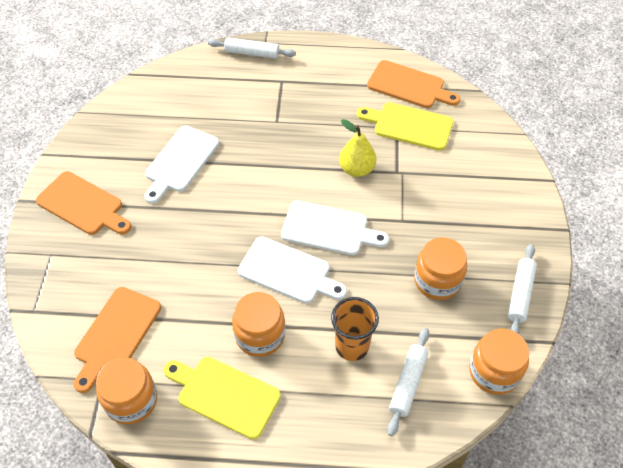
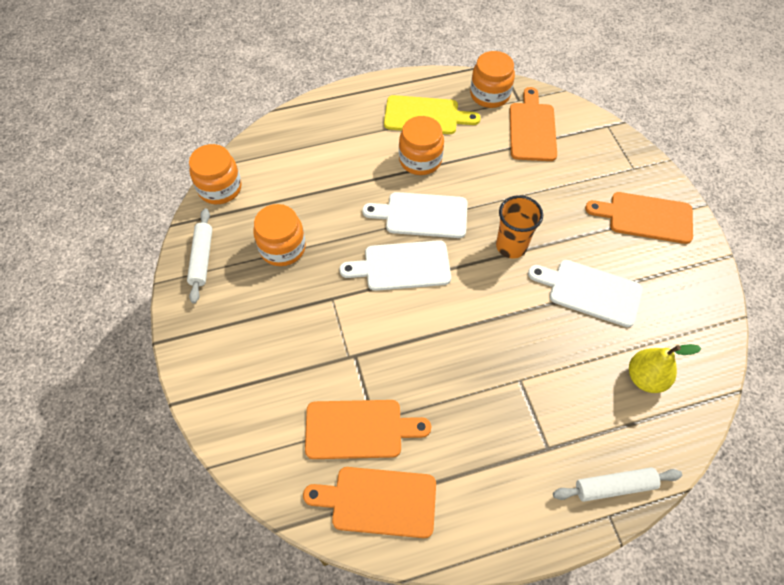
camera: 160 degrees right, 5 degrees up
white cutting board [144,126,219,204] -> white cutting board turned 75 degrees counterclockwise [528,260,643,327]
orange cup [331,297,379,361] -> orange cup moved to [496,195,543,258]
yellow pear [339,119,376,177] -> yellow pear moved to [629,344,701,393]
yellow cutting board [357,102,453,151] -> orange cutting board [305,400,431,459]
white rolling pin [387,328,430,436] -> none

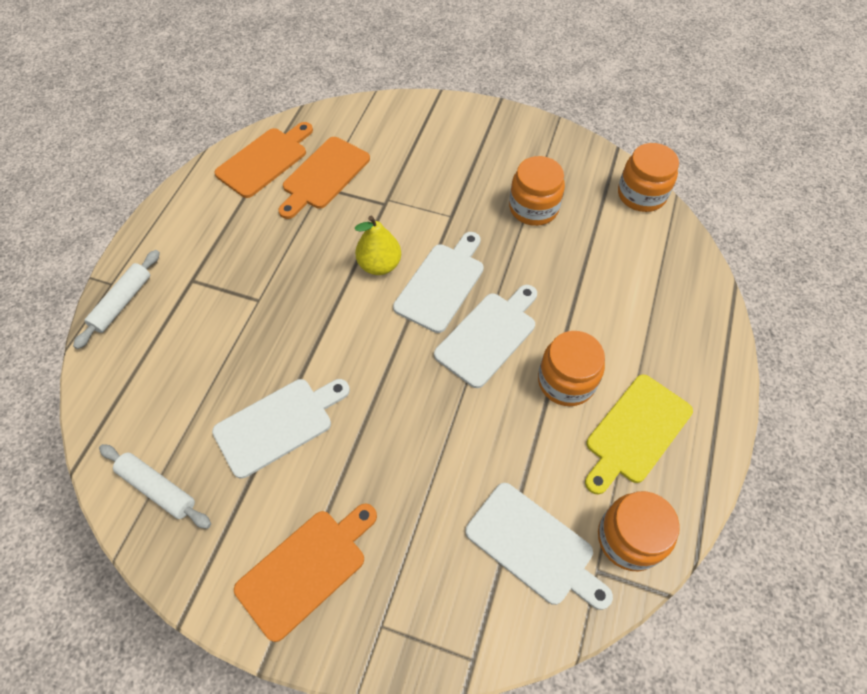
camera: 125 degrees right, 0 degrees up
white rolling pin [187,208,212,303] -> white rolling pin moved to [99,444,211,529]
orange cup [496,195,543,258] -> none
orange cutting board [509,87,557,161] -> white cutting board [465,483,613,610]
yellow pear [629,344,701,393] -> yellow pear moved to [355,216,401,275]

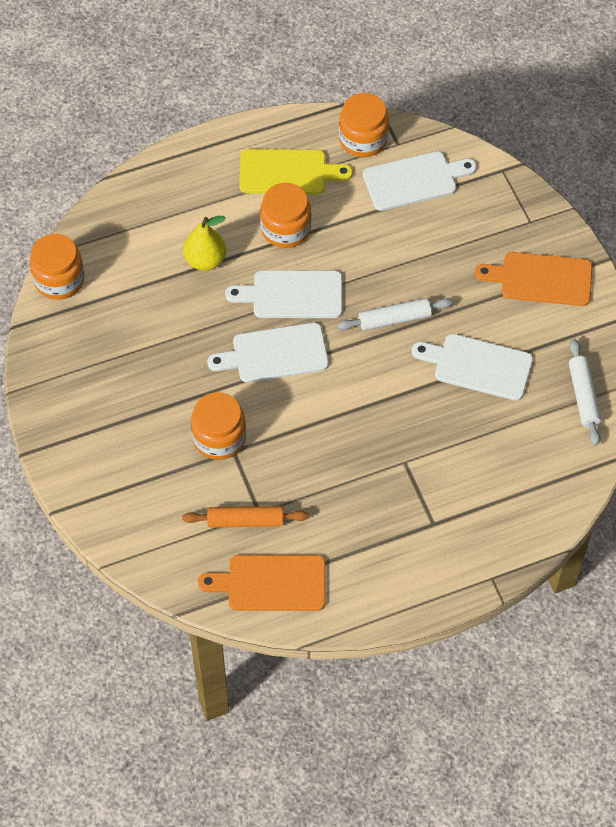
camera: 130 degrees left, 0 degrees up
white rolling pin [73,250,160,349] -> white rolling pin moved to [337,298,453,331]
orange cutting board [278,137,370,219] -> orange rolling pin [182,506,308,528]
yellow pear [355,216,401,275] -> yellow pear moved to [183,216,226,271]
white cutting board [465,483,613,610] -> white cutting board turned 75 degrees clockwise [363,151,477,211]
orange jar [509,156,565,226] -> orange jar moved to [191,392,246,460]

